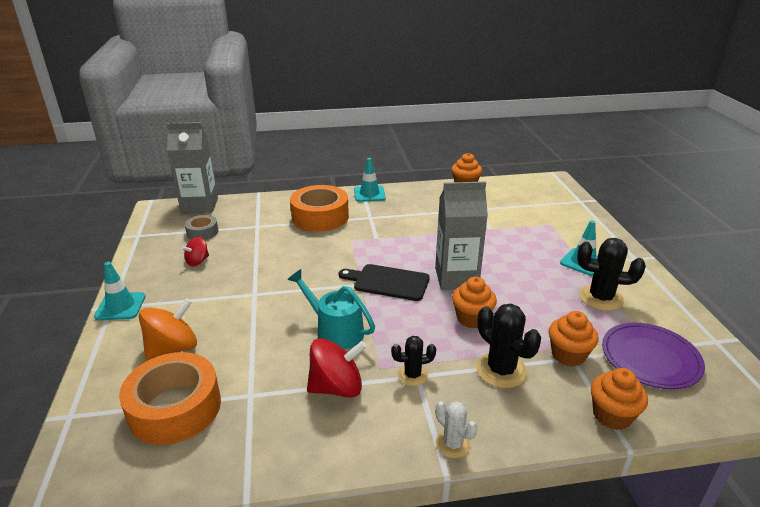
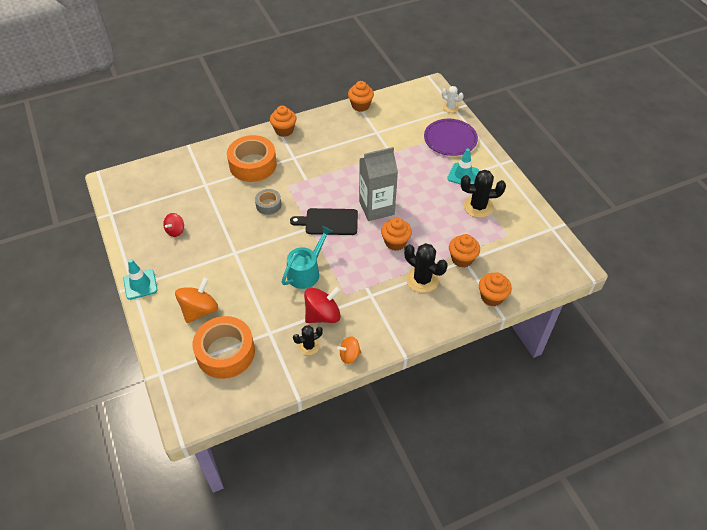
camera: 15 degrees left, 20 degrees up
grey carton [167,122,218,214] -> none
grey tape [185,215,218,240] -> grey tape moved to [255,189,282,215]
turquoise watering can [287,269,375,349] -> turquoise watering can turned 105 degrees clockwise [282,226,333,289]
turquoise traffic cone [354,158,386,202] -> orange cupcake [270,105,297,137]
black cactus [391,336,436,386] -> black cactus moved to [293,325,323,355]
white cactus [435,401,478,458] -> white cactus moved to [442,86,464,113]
purple plate [602,323,705,389] -> purple plate moved to [424,119,478,156]
none -> orange spinning top [337,336,361,364]

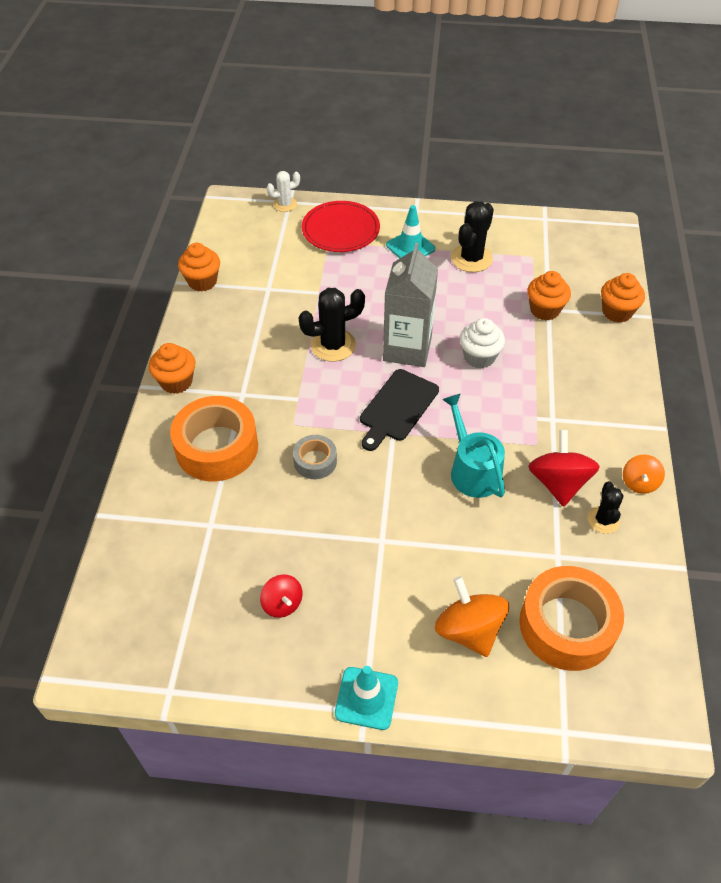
camera: 60 degrees left, 0 degrees up
orange cupcake [381,218,412,251] -> white cupcake [460,318,505,368]
black cactus [404,243,448,293] -> black cactus moved to [299,288,365,362]
purple plate [424,119,478,156] -> red plate [302,201,380,252]

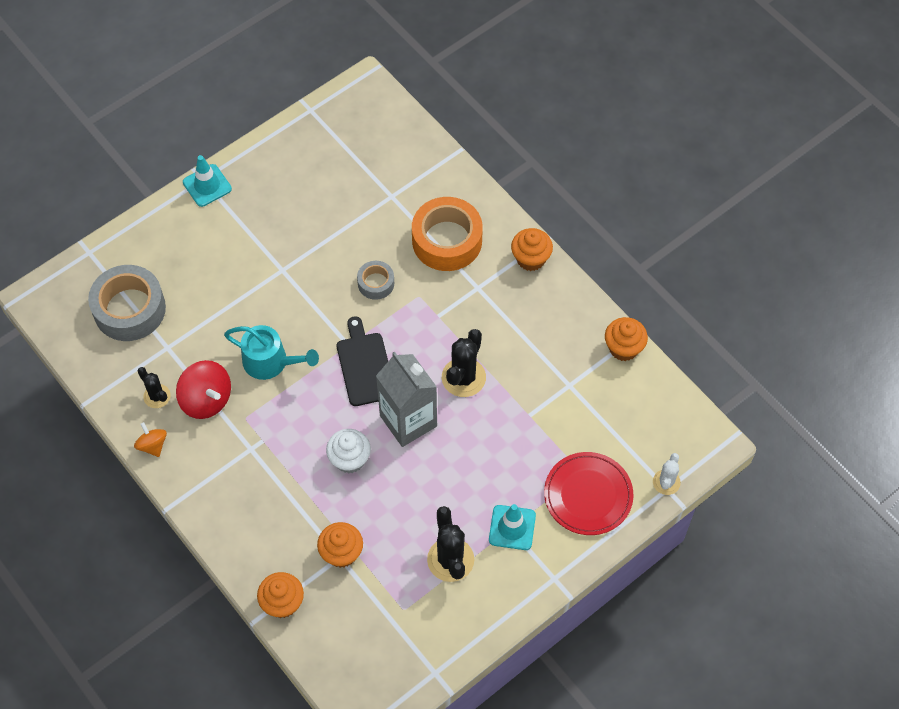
camera: 135 degrees right, 10 degrees up
red spinning top [260,574,303,618] -> none
orange spinning top [435,576,509,657] -> none
orange tape [519,566,624,671] -> grey tape [88,265,166,341]

